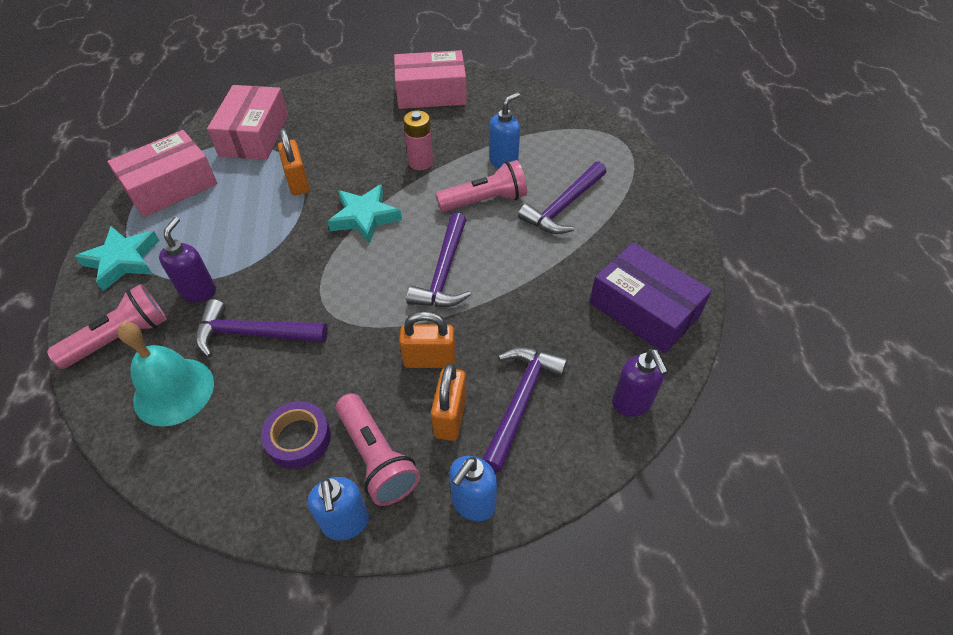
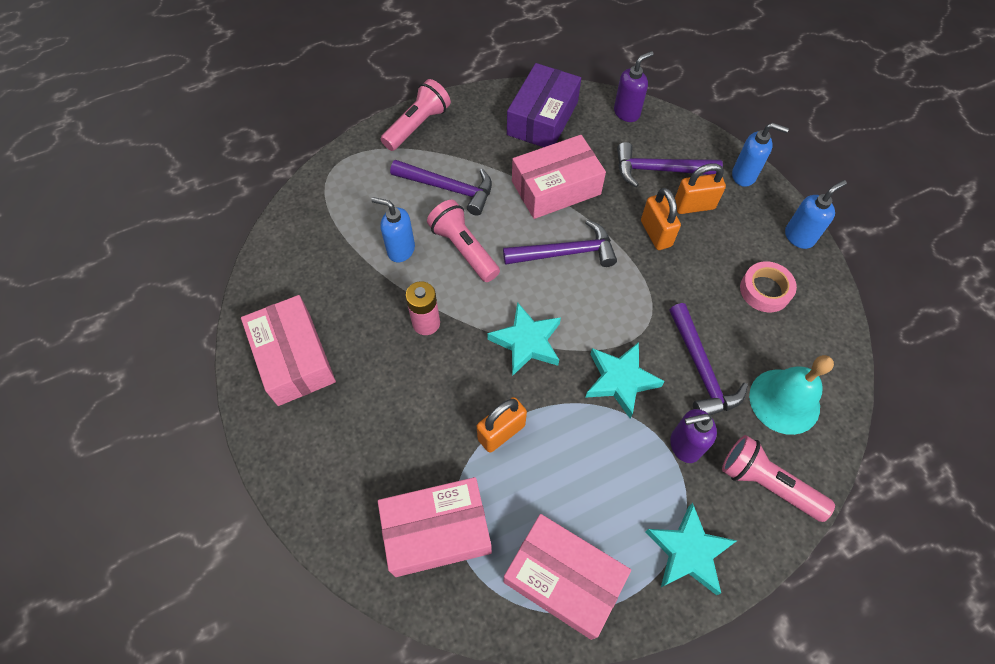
camera: 110 degrees left, 10 degrees up
purple tape [261,401,331,469] -> pink tape [740,261,797,313]
pink flashlight [336,393,420,506] -> pink flashlight moved to [381,79,451,151]
none -> pink box [512,135,606,219]
none -> turquoise star [585,342,665,418]

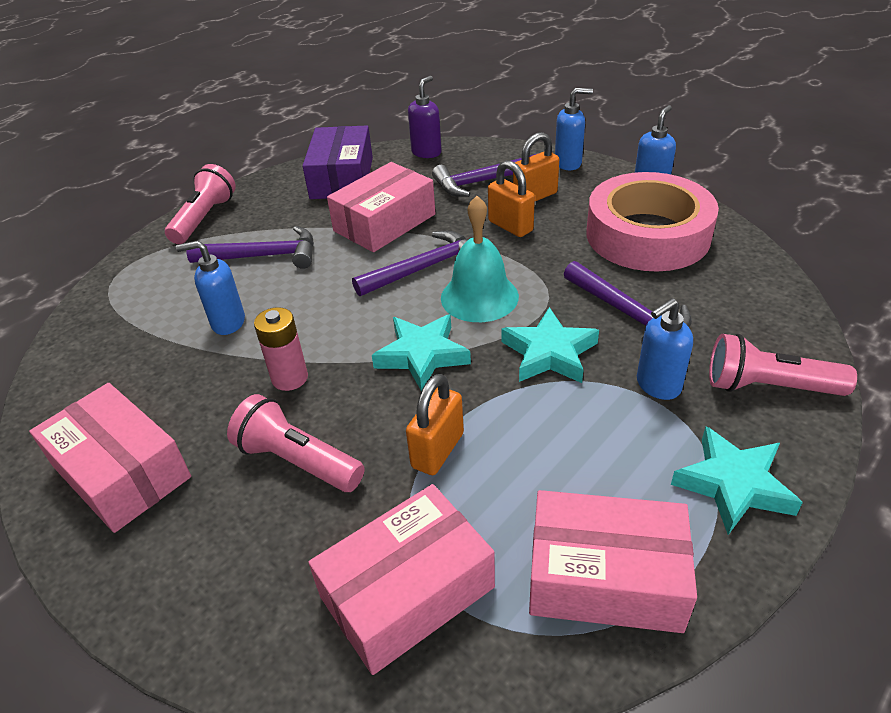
camera: 20 degrees left, 20 degrees down
pink flashlight [427,200,500,282] -> pink flashlight moved to [227,394,365,492]
purple soap dispenser [670,409,717,463] -> blue soap dispenser [637,298,693,400]
pink tape [740,261,797,313] -> pink tape [586,172,719,271], size x2.17
turquoise bell [749,355,834,435] -> turquoise bell moved to [441,196,519,322]

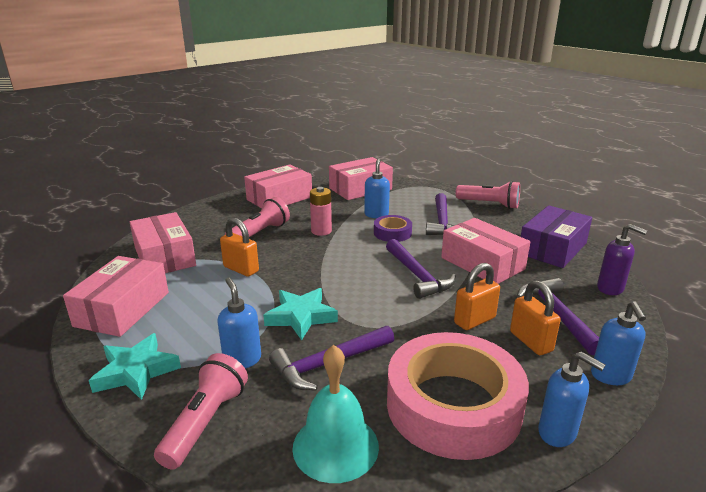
camera: 95 degrees right, 15 degrees down
purple box [303,125,373,199] -> purple box turned 60 degrees counterclockwise [521,205,592,268]
turquoise star [372,314,471,391] -> none
turquoise bell [441,196,519,322] -> turquoise bell moved to [292,345,379,483]
none -> pink box [329,157,393,200]
none -> purple tape [374,215,412,242]

